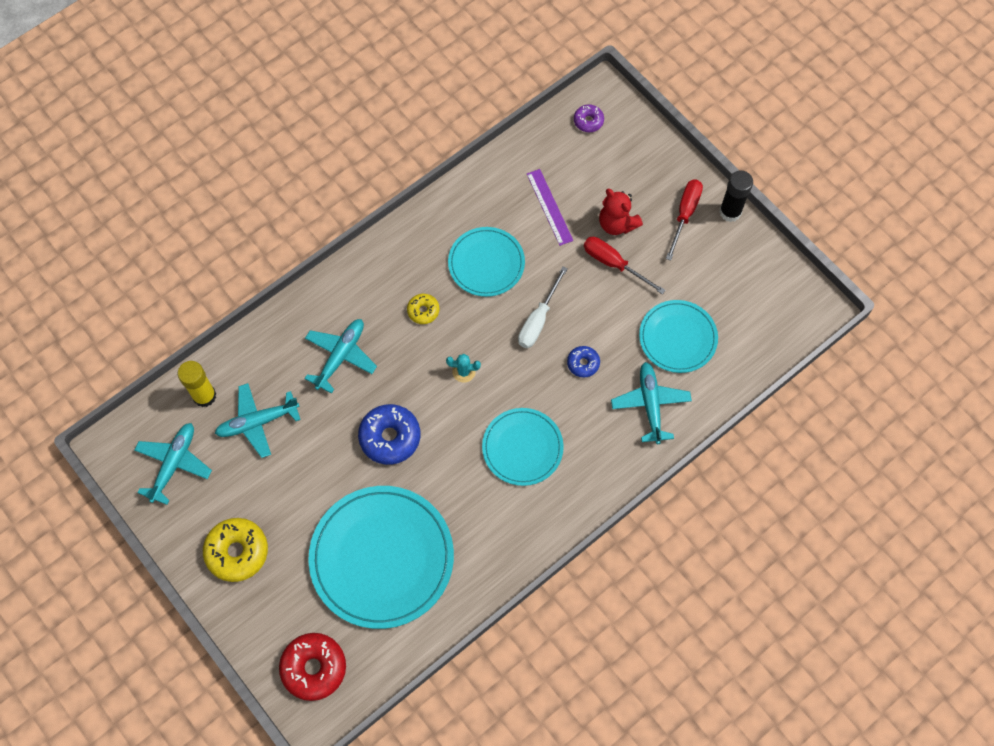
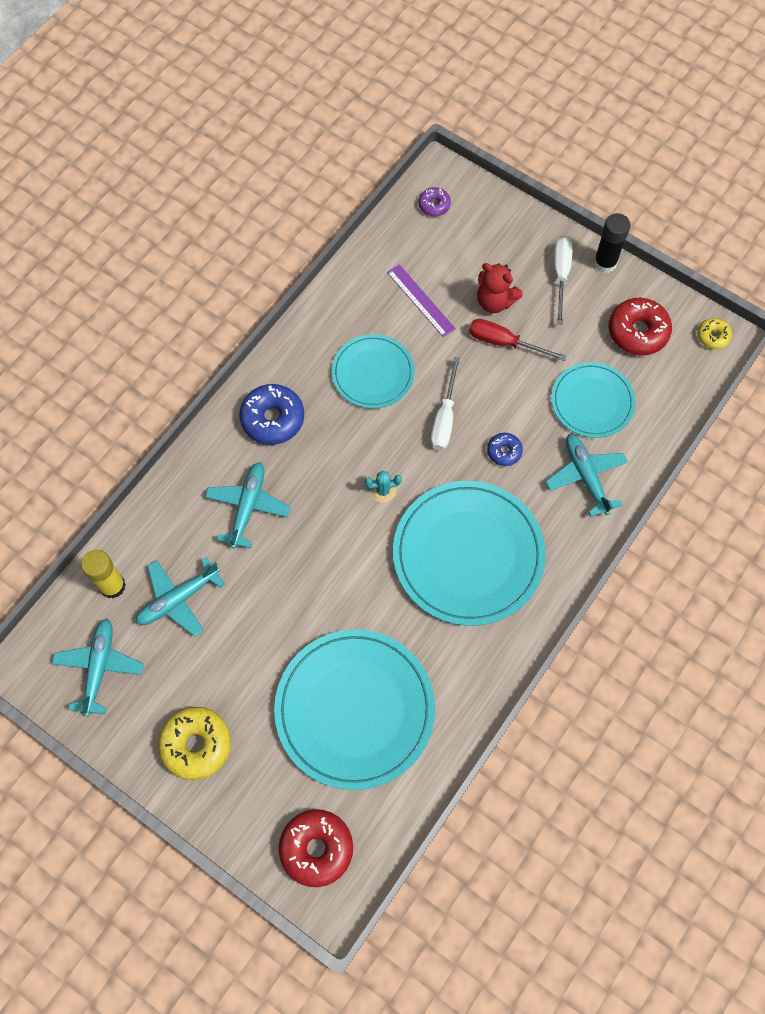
camera: 15 degrees left, 0 degrees up
blue donut [358,404,420,465] -> blue donut moved to [239,384,304,445]
yellow donut [407,294,440,324] -> yellow donut moved to [697,318,732,349]
turquoise plate [482,408,564,486] -> turquoise plate [393,481,546,626], size x1.72
red screwdriver [666,180,703,261] -> white screwdriver [553,237,572,325]
none -> red donut [608,298,672,355]

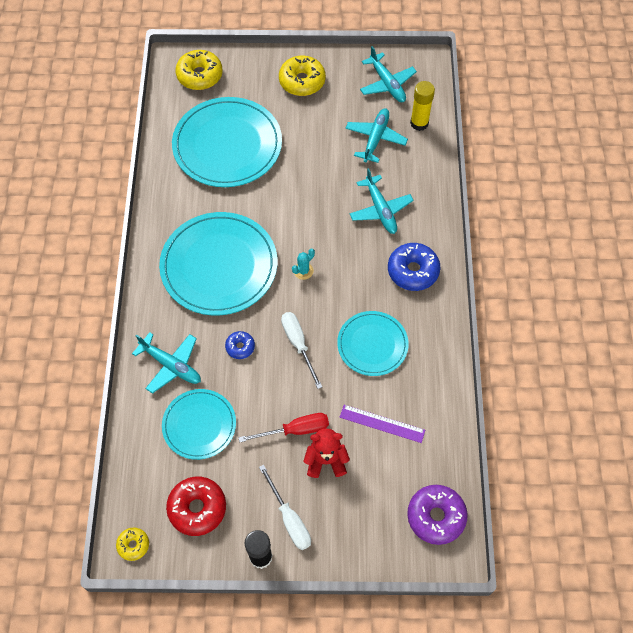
camera: 145 degrees right, 5 degrees down
red donut [278,809,353,887] -> yellow donut [175,50,223,90]
purple donut [418,187,451,216] -> purple donut [407,485,468,545], size x1.84

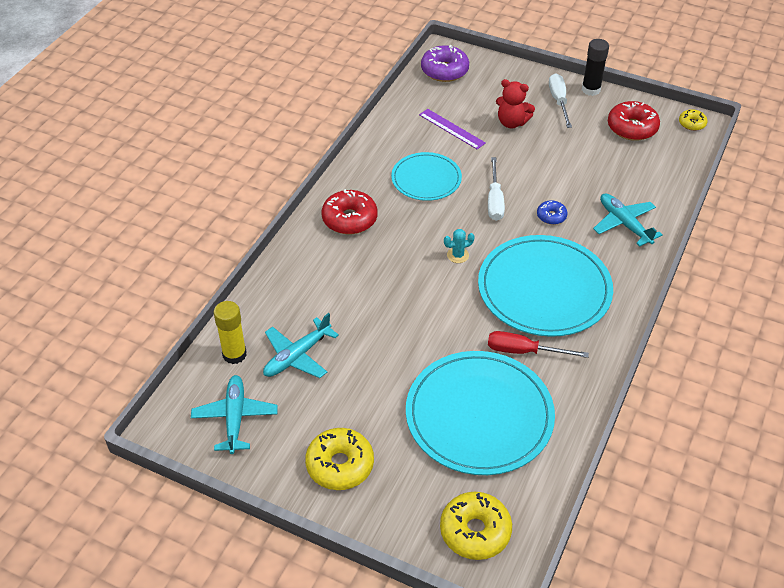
camera: 155 degrees left, 15 degrees down
turquoise plate [162,389,236,460] -> none
red screwdriver [238,413,329,442] -> red screwdriver moved to [488,331,589,358]
turquoise plane [349,168,414,234] -> none
blue donut [388,243,440,291] -> red donut [322,189,377,234]

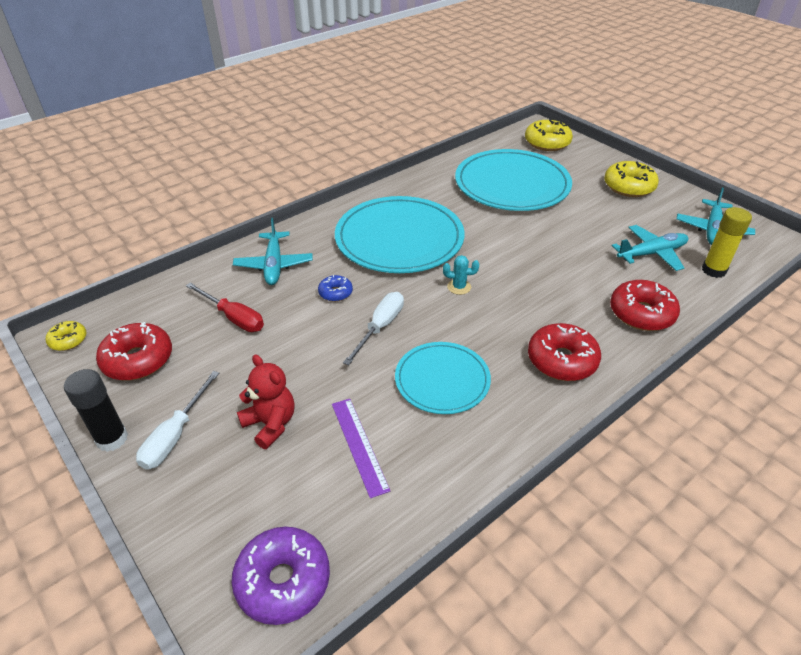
camera: 155 degrees left, 5 degrees down
red screwdriver [488,331,589,358] -> red screwdriver moved to [186,283,264,332]
none -> red donut [610,280,680,331]

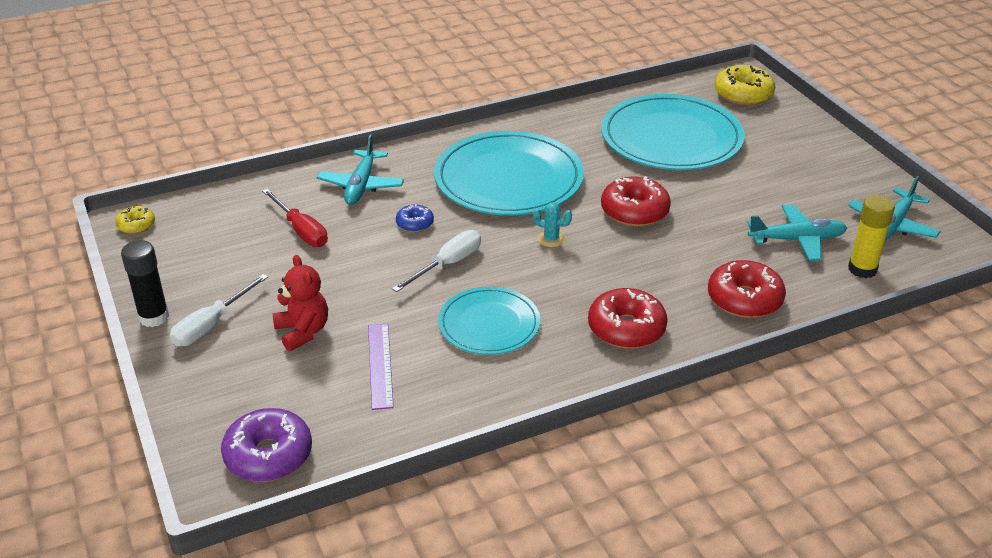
camera: 15 degrees right, 5 degrees down
red donut [96,322,172,381] -> red donut moved to [601,176,671,227]
yellow donut [604,161,659,197] -> none

